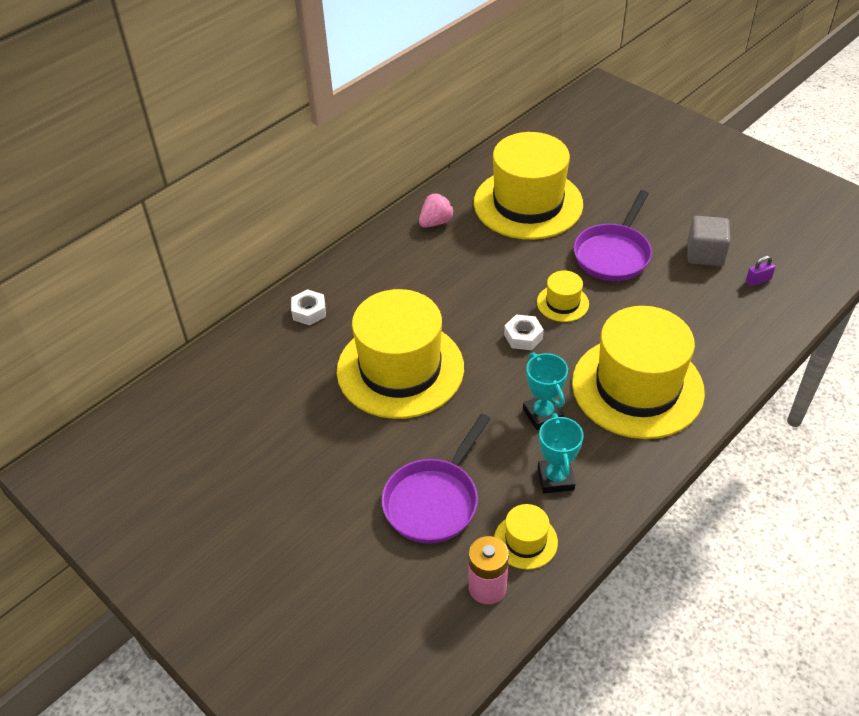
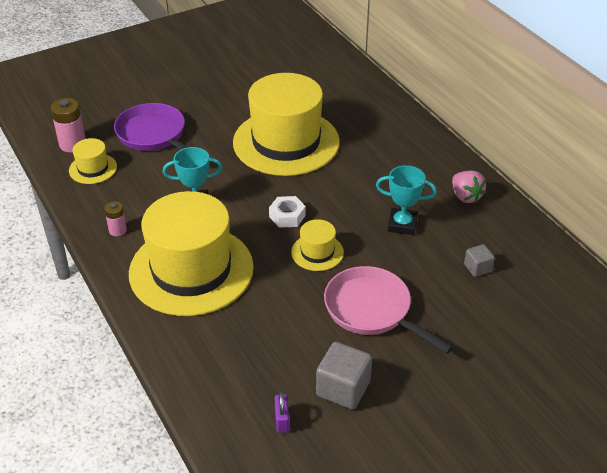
camera: 105 degrees right, 5 degrees down
white nut [291,289,326,325] -> none
yellow hat [474,132,583,240] -> grey cube [464,244,495,277]
turquoise trophy [538,413,584,493] -> turquoise trophy moved to [376,165,437,235]
purple pan [574,190,652,281] -> pink pan [324,266,453,354]
none -> pink battery [104,201,127,236]

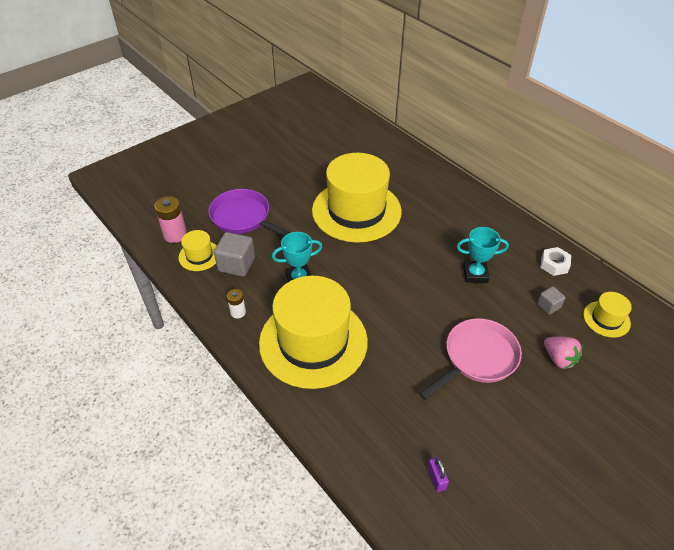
camera: 10 degrees left, 5 degrees up
pink battery [104,201,127,236] -> white battery [227,289,246,318]
white nut [269,196,306,228] -> white nut moved to [540,247,571,276]
yellow hat [291,219,344,271] -> yellow hat moved to [583,292,632,338]
grey cube [316,342,372,409] -> grey cube moved to [214,232,255,277]
pink pan [324,266,453,354] -> pink pan turned 105 degrees clockwise [419,318,522,400]
pink strawberry [452,170,486,203] -> pink strawberry moved to [544,337,582,369]

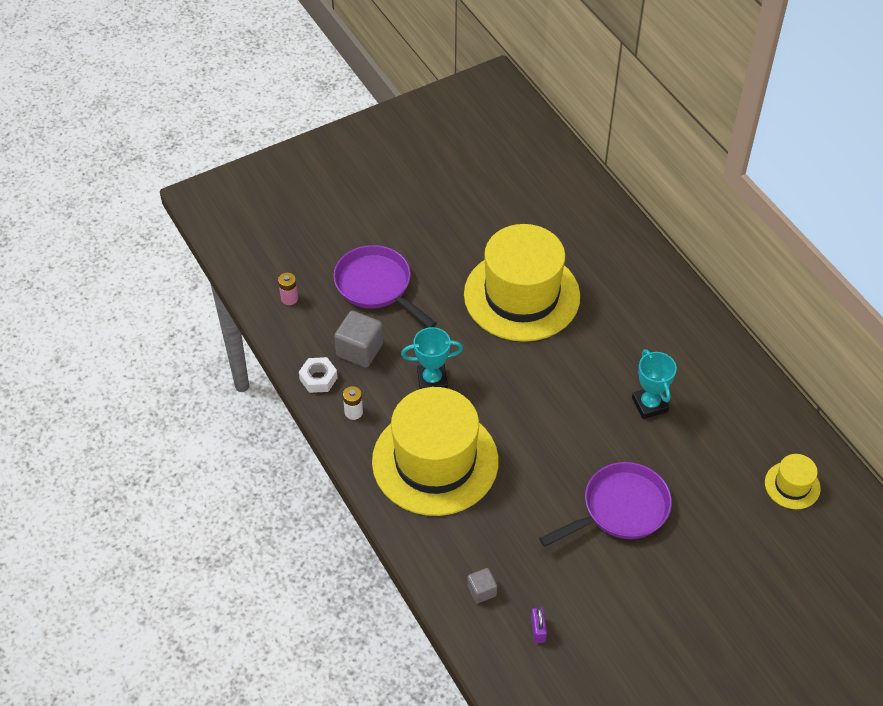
camera: 10 degrees right, 5 degrees up
pink battery [155,196,187,243] -> pink battery [278,273,298,305], size x0.60
yellow hat [179,230,217,271] -> none
pink pan [419,318,522,400] -> purple pan [539,462,672,547]
turquoise trophy [457,227,509,283] -> turquoise trophy turned 60 degrees clockwise [632,349,677,419]
grey cube [537,286,566,315] -> grey cube moved to [467,568,497,603]
white nut [540,247,571,276] -> white nut moved to [299,357,338,393]
pink strawberry [544,337,582,369] -> none

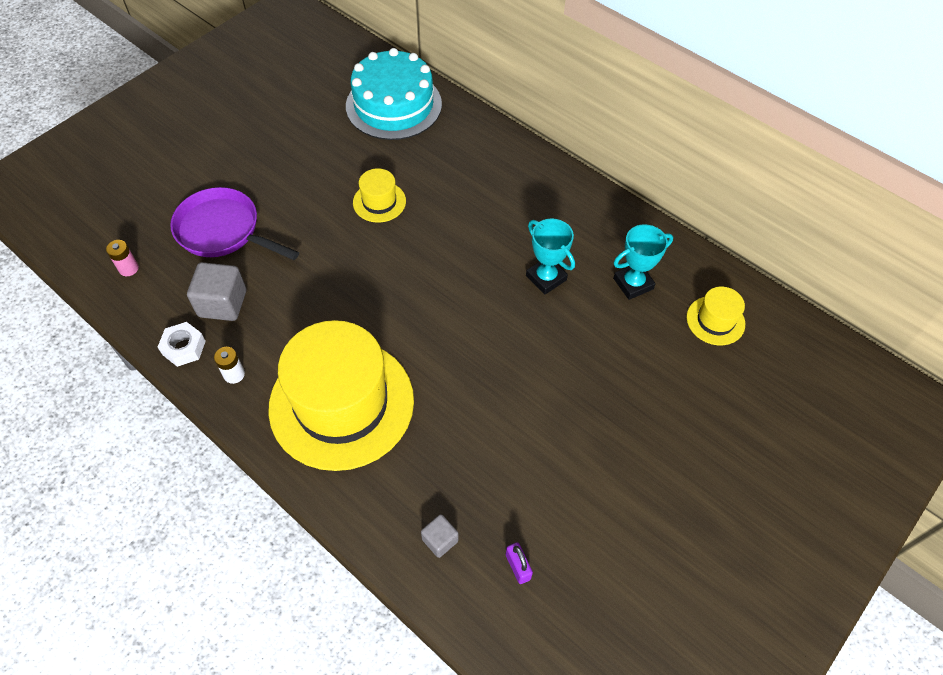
camera: 20 degrees left, 5 degrees up
turquoise trophy [401,327,463,389] -> turquoise trophy moved to [613,224,673,300]
yellow hat [464,224,580,342] -> yellow hat [353,168,406,223], size x0.43
purple pan [539,462,672,547] -> none
none -> turquoise cake [346,48,442,140]

